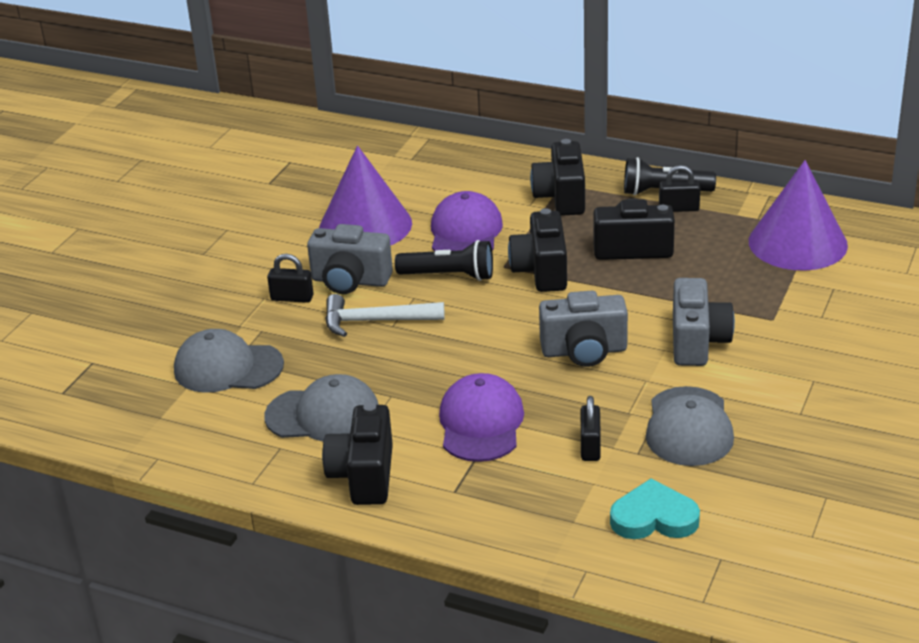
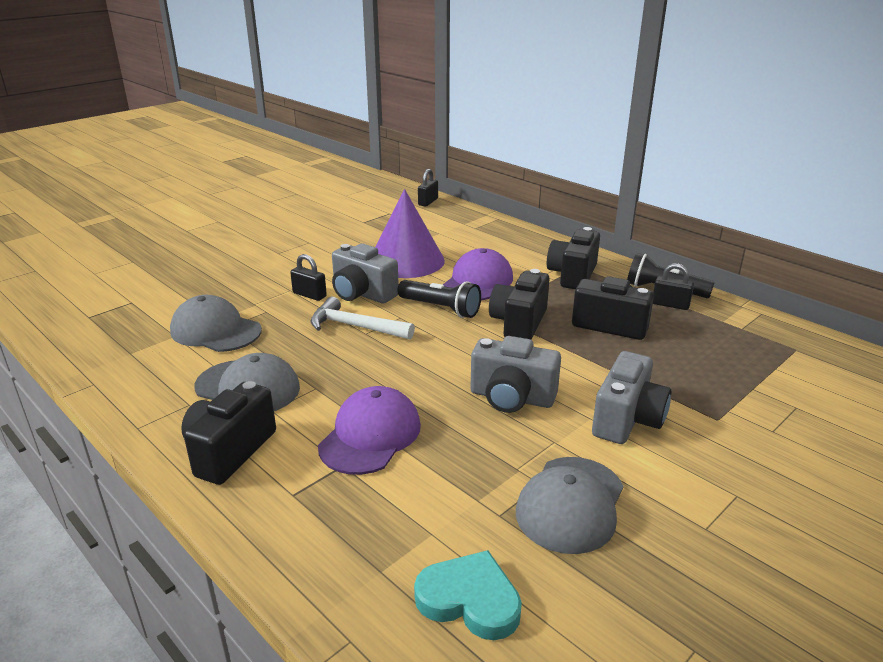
camera: 20 degrees right, 5 degrees down
black padlock [581,396,601,461] -> black padlock moved to [418,169,438,207]
purple cone [749,160,848,271] -> none

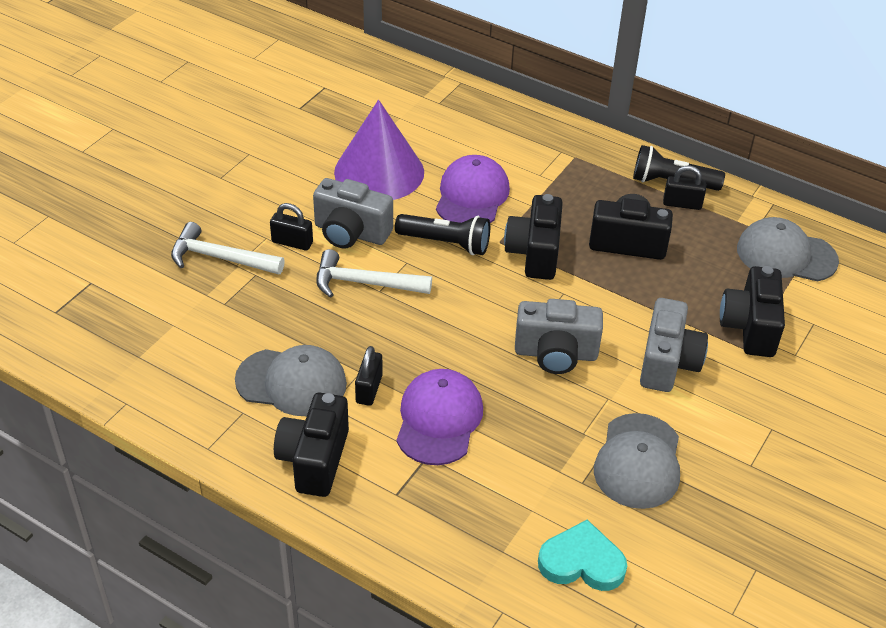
camera: 15 degrees left, 15 degrees up
grey cap [170,295,262,352] -> grey cap moved to [737,217,839,281]
black padlock [418,169,438,207] -> black padlock moved to [355,346,383,406]
black camera [547,227,600,289] -> black camera moved to [720,266,785,357]
none -> white hammer [171,222,285,275]

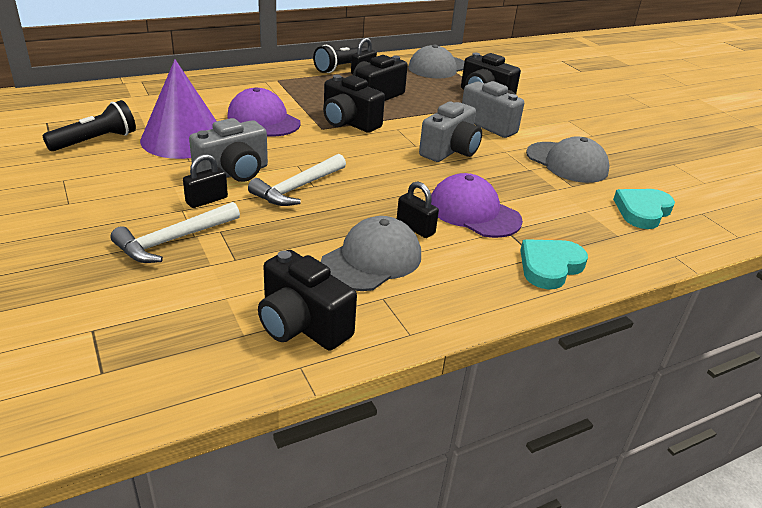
camera: 60 degrees left, 10 degrees down
black camera [274,392,349,497] -> black camera moved to [258,250,357,351]
black flashlight [395,214,490,255] -> black flashlight moved to [42,100,136,151]
none -> turquoise heart [520,239,588,289]

